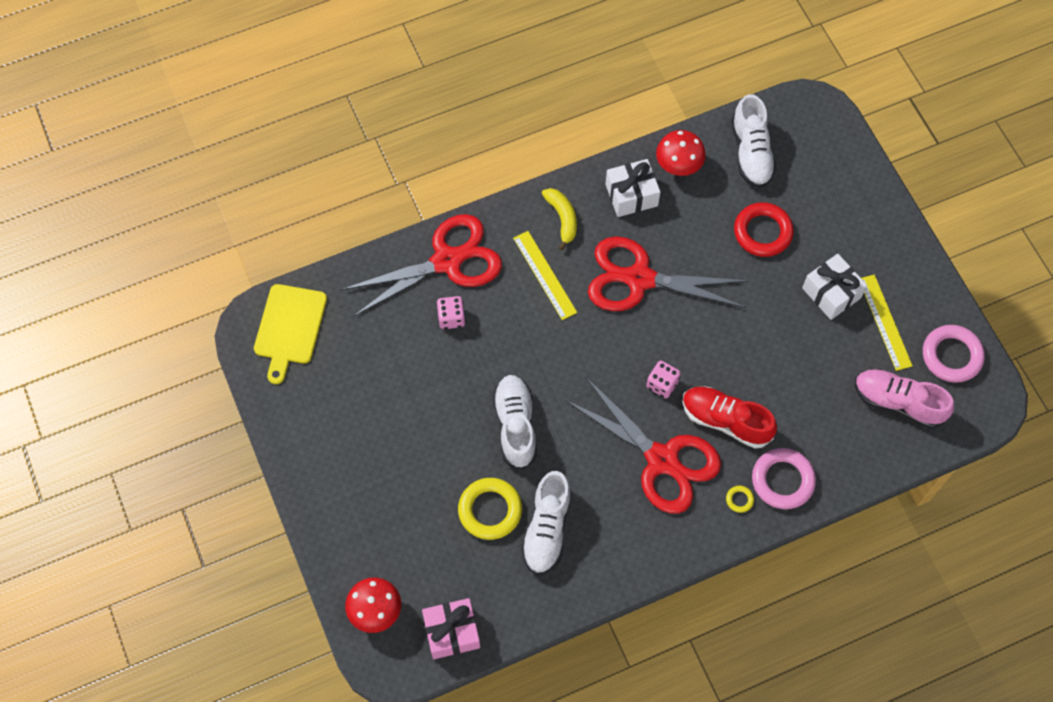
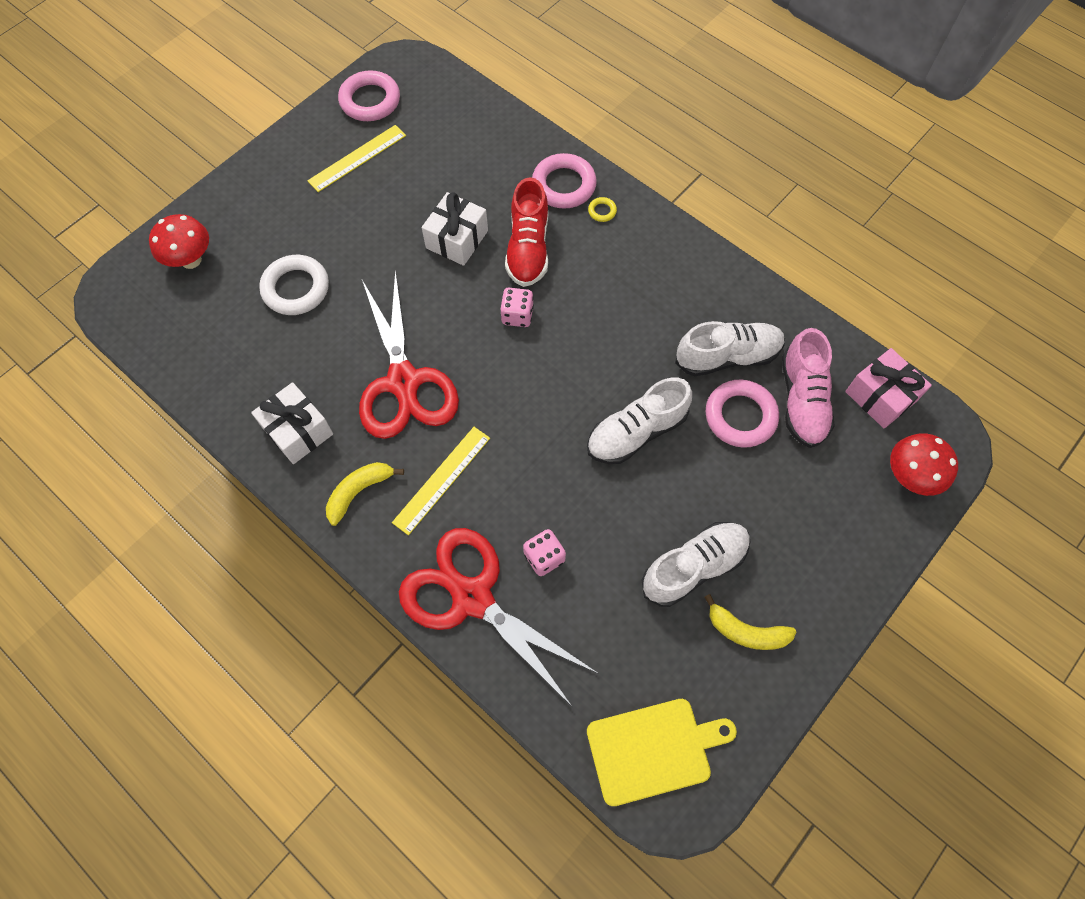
camera: 115 degrees left, 0 degrees up
yellow ring [458,478,522,540] -> pink ring [706,379,779,448]
red scissors [565,377,721,514] -> none
red mushroom [656,130,706,176] -> red mushroom moved to [149,214,209,269]
white shoe [731,94,776,188] -> white shoe moved to [642,522,751,607]
red ring [734,202,794,257] -> white ring [259,255,329,315]
white gift [802,254,867,320] -> white gift moved to [422,192,488,266]
pink shoe [855,369,954,429] -> pink shoe moved to [782,328,835,448]
none -> yellow banana [705,594,796,650]

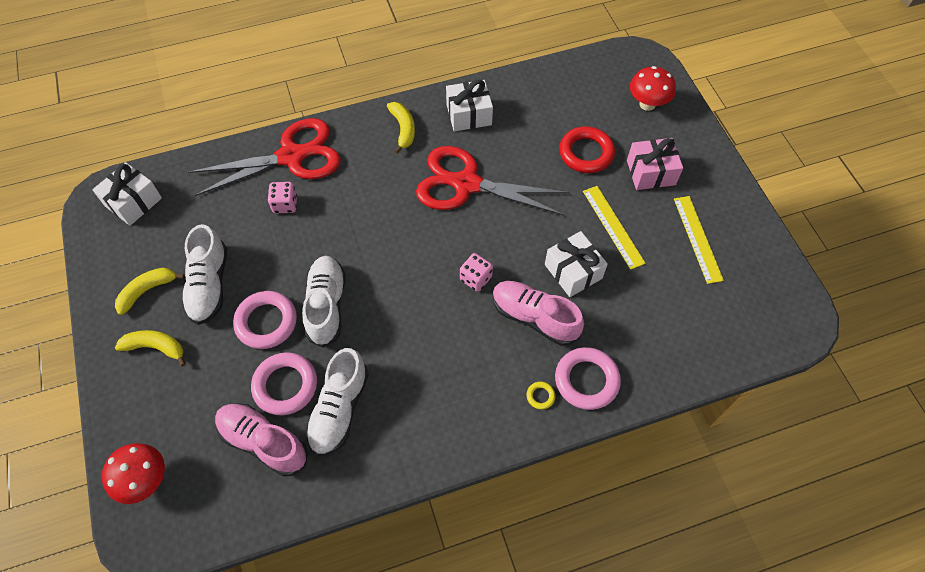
camera: 120 degrees right, 5 degrees down
white ring [259,255,329,315] -> red ring [559,126,615,173]
pink ring [338,70,400,121] -> pink ring moved to [233,291,297,349]
yellow ruler [392,427,490,535] -> yellow ruler moved to [583,186,646,270]
red shoe [505,177,548,287] -> pink shoe [493,281,584,346]
yellow cutting board [587,699,737,806] -> white gift [92,162,162,226]
pink gift [845,348,932,428] -> pink gift moved to [627,138,683,190]
none -> yellow banana [115,330,186,366]

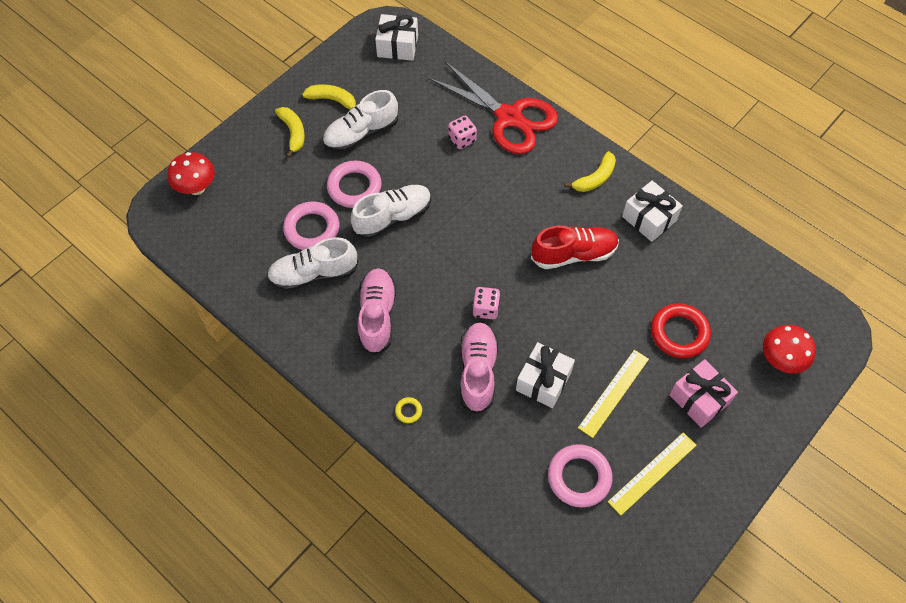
camera: 60 degrees right, 0 degrees up
pink shoe [215,403,308,476] -> pink shoe moved to [358,268,396,355]
red scissors [416,146,570,216] -> red shoe [531,226,619,269]
pink ring [555,347,621,410] -> pink ring moved to [548,444,612,508]

